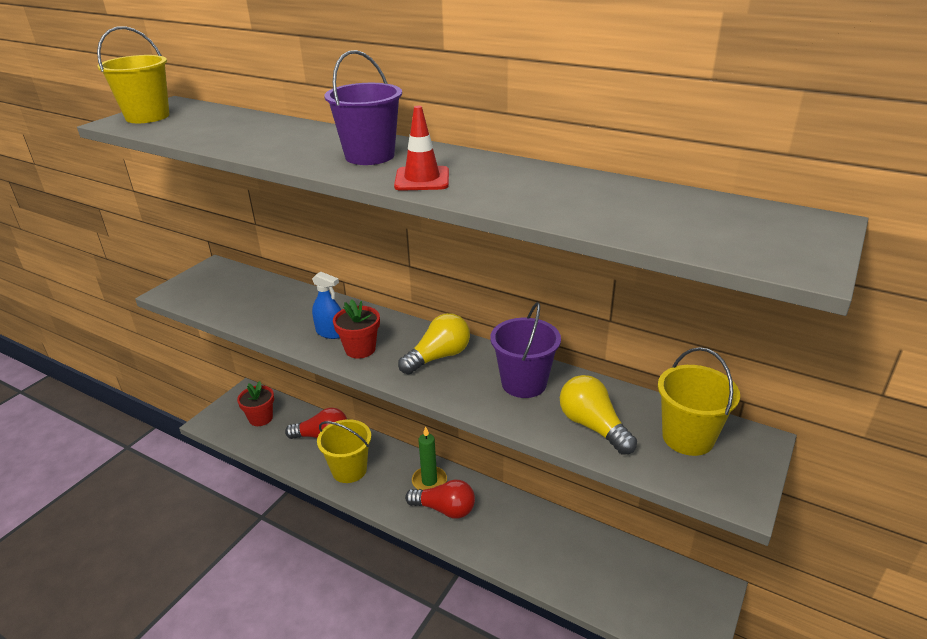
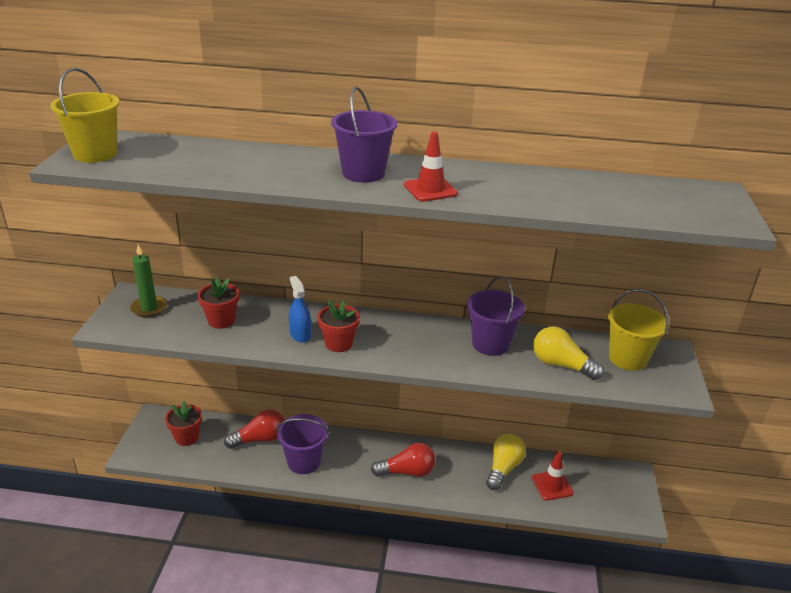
camera: 25 degrees left, 0 degrees up
blue spray bottle [312,271,341,339] -> blue spray bottle turned 120 degrees counterclockwise [289,276,311,343]
yellow bucket [317,419,371,483] -> purple bucket [276,414,329,474]
yellow light bulb [398,313,470,374] -> yellow light bulb moved to [486,434,526,490]
green candle [412,426,447,490] -> green candle moved to [130,245,167,317]
none -> red flower pot [198,277,239,329]
none -> red traffic cone [532,451,573,501]

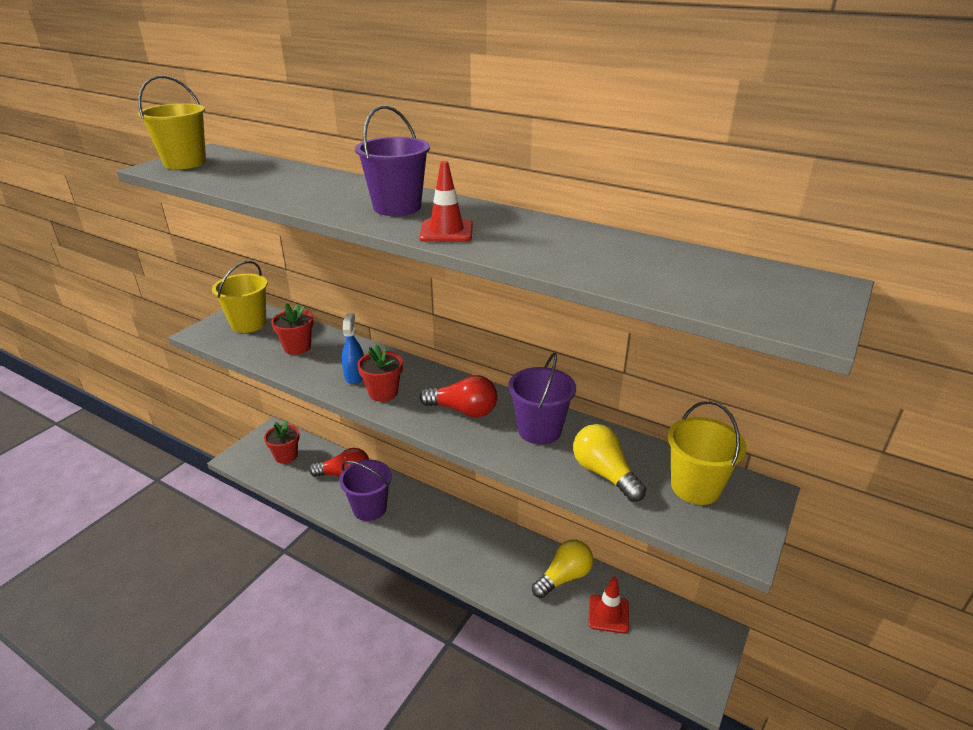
camera: 25 degrees right, 0 degrees up
green candle [130,245,167,317] -> yellow bucket [212,261,268,333]
red light bulb [371,443,436,477] -> red light bulb moved to [420,375,497,418]

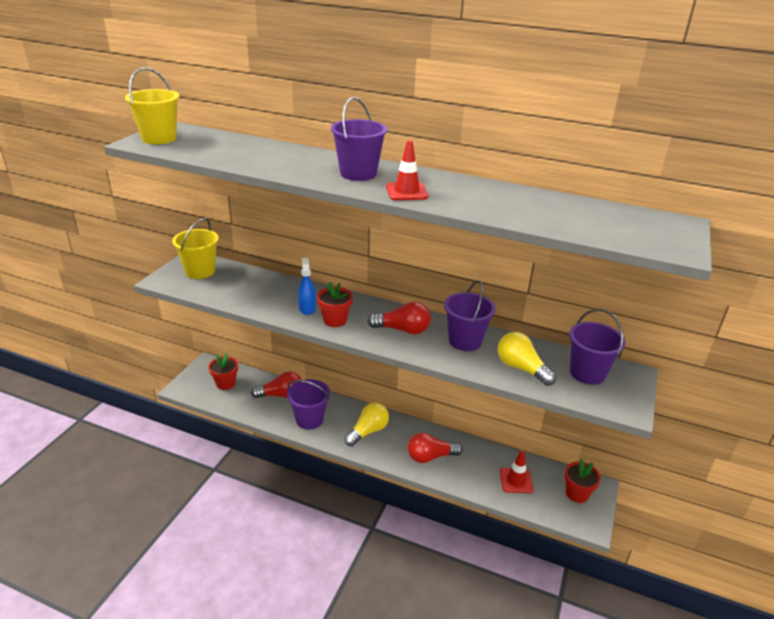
camera: 10 degrees left, 0 degrees up
red flower pot [271,303,314,355] -> red flower pot moved to [565,459,601,503]
yellow light bulb [532,539,593,598] -> yellow light bulb moved to [344,403,389,447]
yellow bucket [668,401,747,505] -> purple bucket [569,309,626,385]
none -> red light bulb [407,433,463,463]

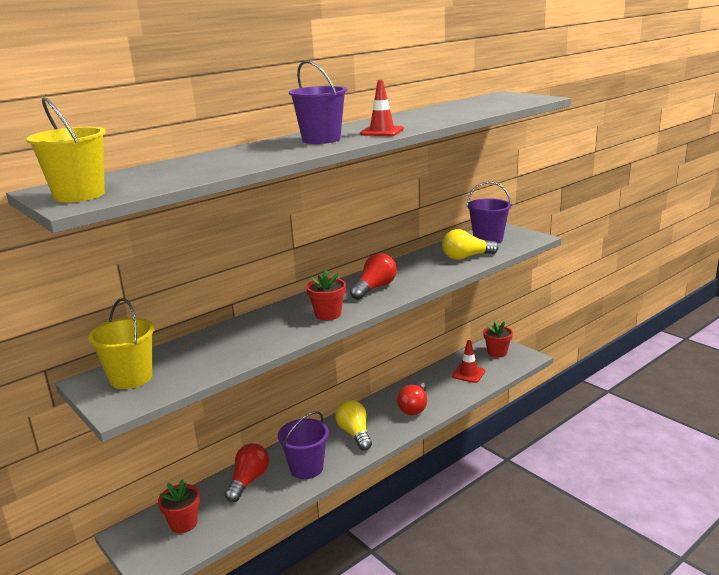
camera: 60 degrees left, 10 degrees down
blue spray bottle [298,258,316,315] -> none
purple bucket [444,281,496,351] -> none

